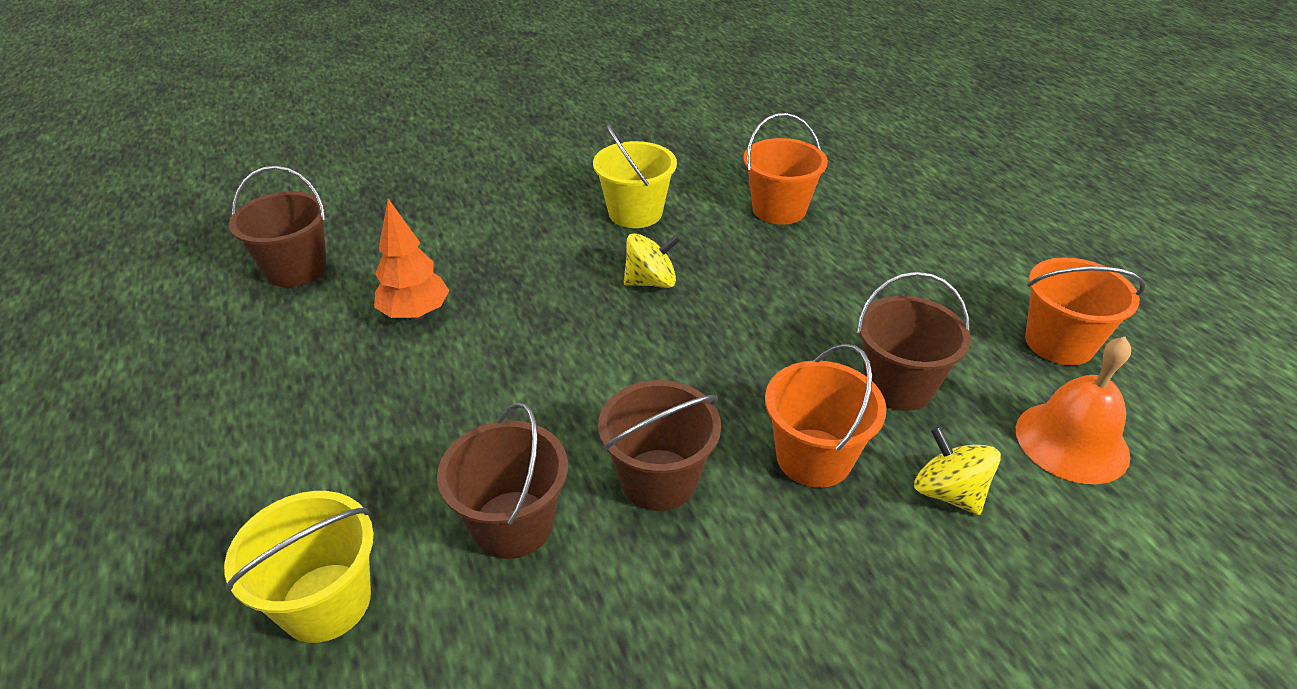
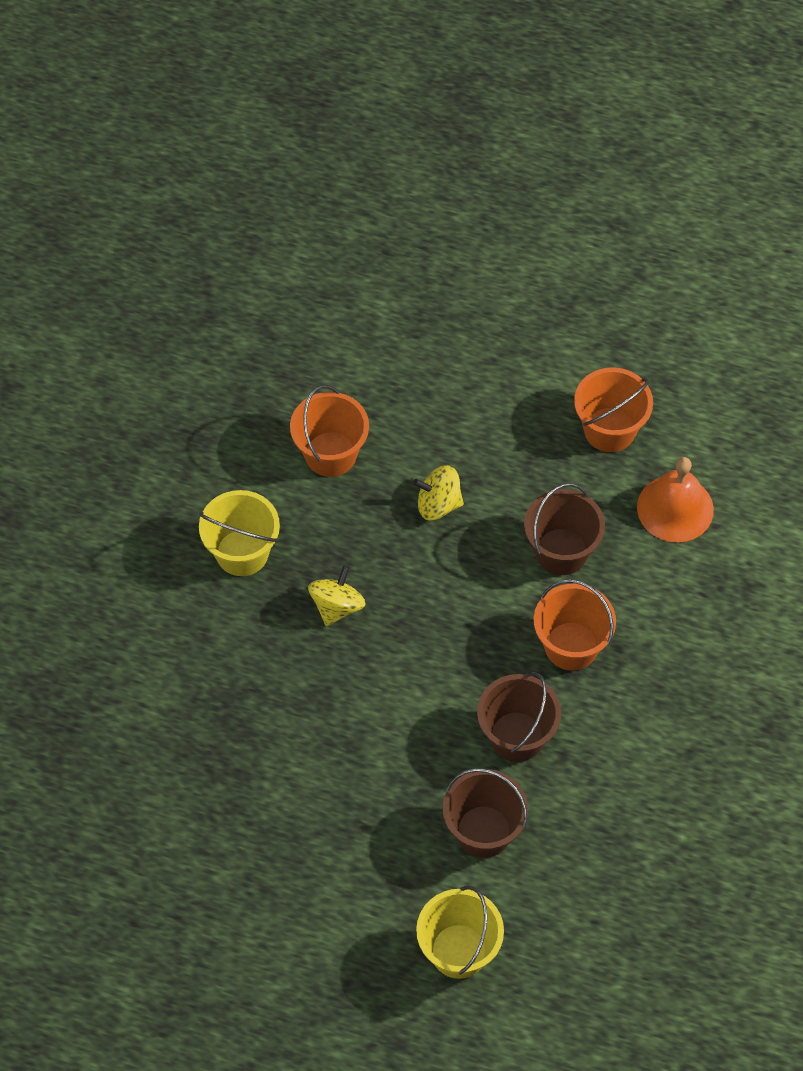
camera: 50 degrees left, 20 degrees up
brown bucket [229,166,327,287] -> none
orange tree [374,199,450,320] -> none
yellow spinning top [914,426,1001,515] -> yellow spinning top moved to [413,465,464,520]

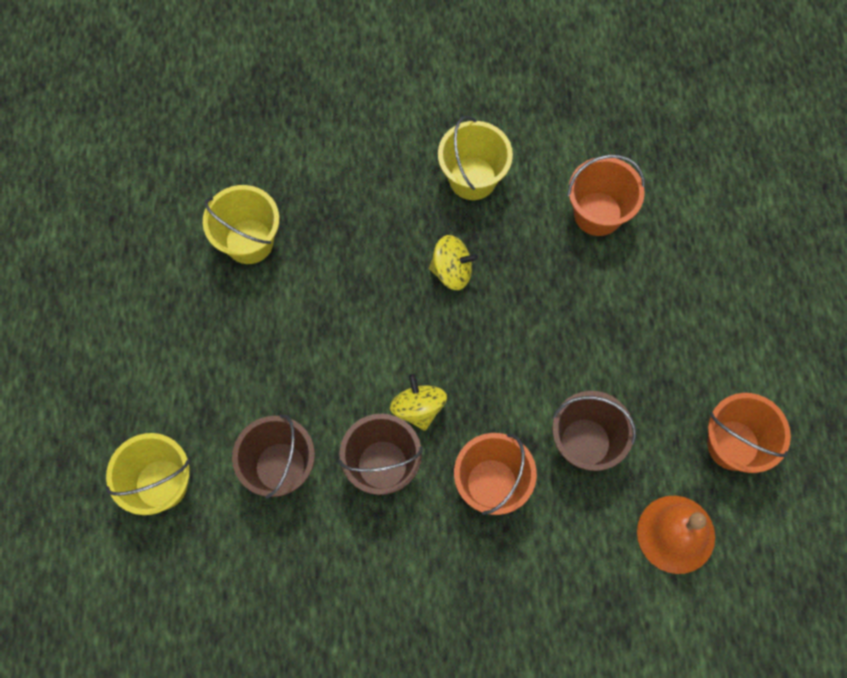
camera: 70 degrees right, 10 degrees up
yellow spinning top [413,465,464,520] -> yellow spinning top moved to [390,374,447,431]
none -> yellow bucket [203,185,279,264]

